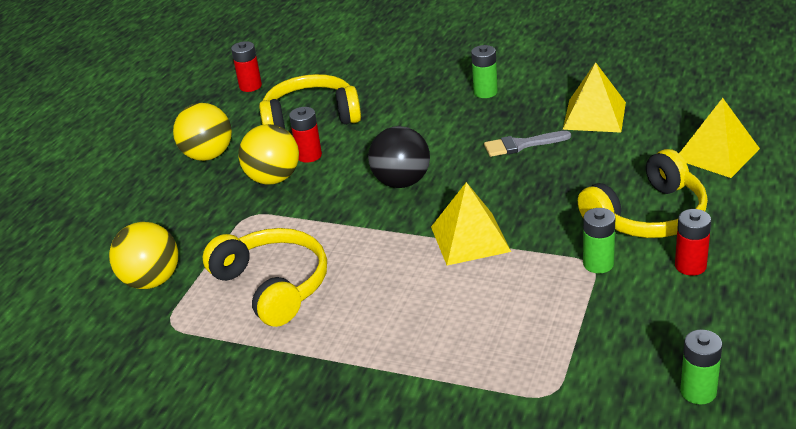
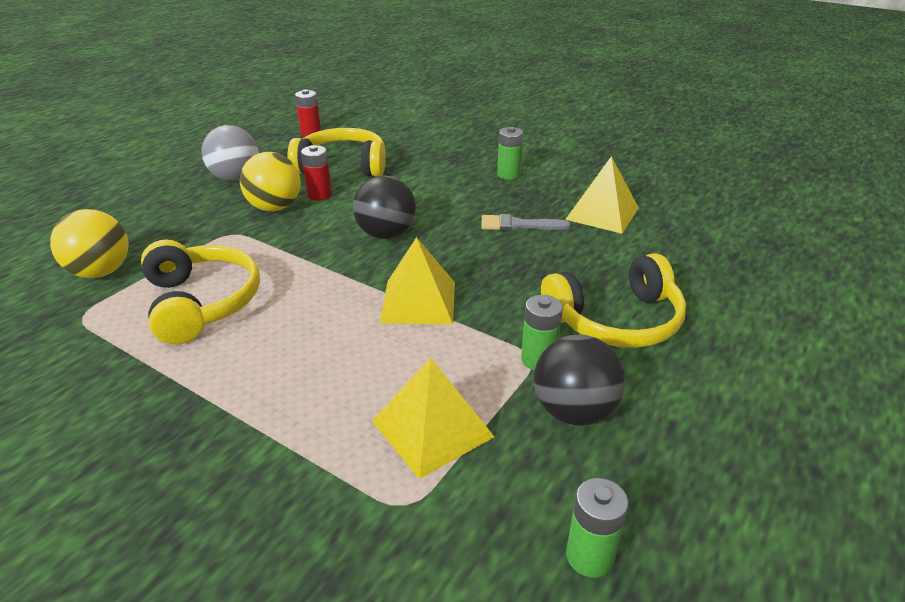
camera: 10 degrees right, 0 degrees up
yellow ball [173,103,232,161] -> grey ball [201,125,259,181]
red battery [675,209,711,276] -> none
yellow pyramid [679,98,760,178] -> yellow pyramid moved to [372,358,494,479]
none -> black ball [534,335,626,426]

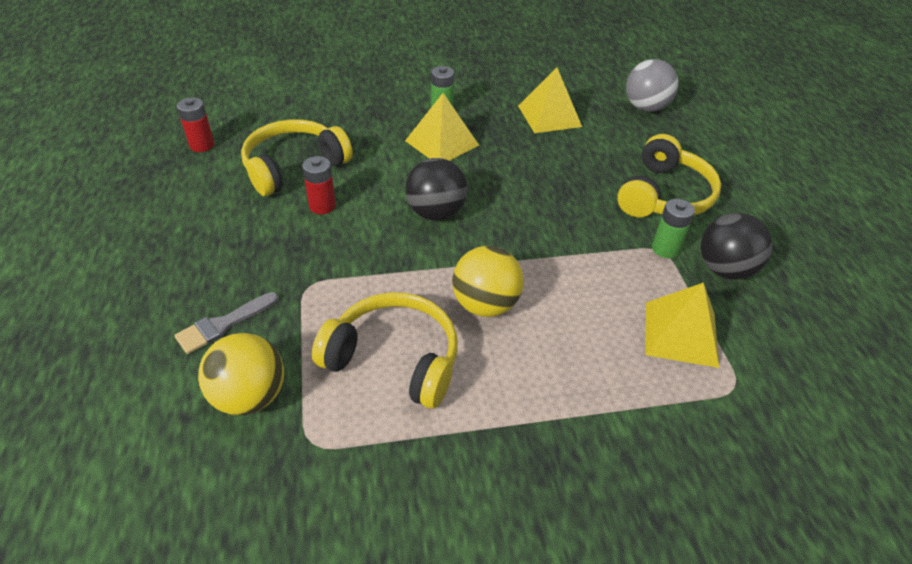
camera: 45 degrees left, 10 degrees up
grey ball [201,125,259,181] -> grey ball moved to [626,59,678,112]
yellow ball [240,152,301,212] -> yellow ball moved to [452,246,523,317]
yellow pyramid [380,237,455,325] -> yellow pyramid moved to [405,93,480,161]
grey brush [481,214,571,231] -> grey brush moved to [174,292,279,354]
green battery [566,478,628,578] -> none

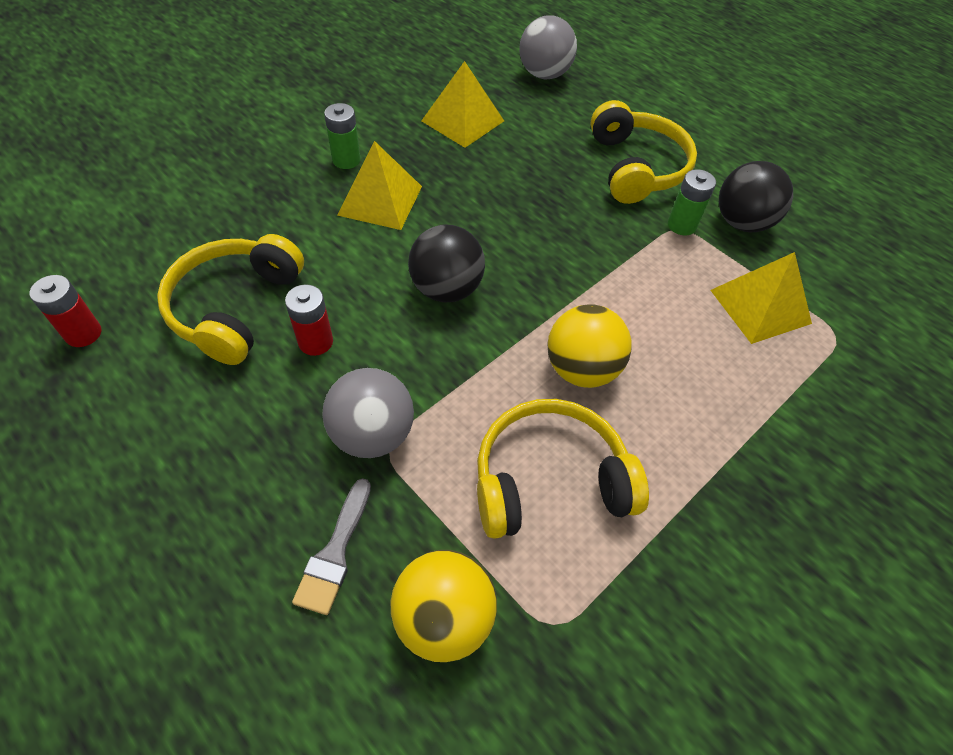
camera: 35 degrees left, 10 degrees up
none -> grey ball [322,368,414,458]

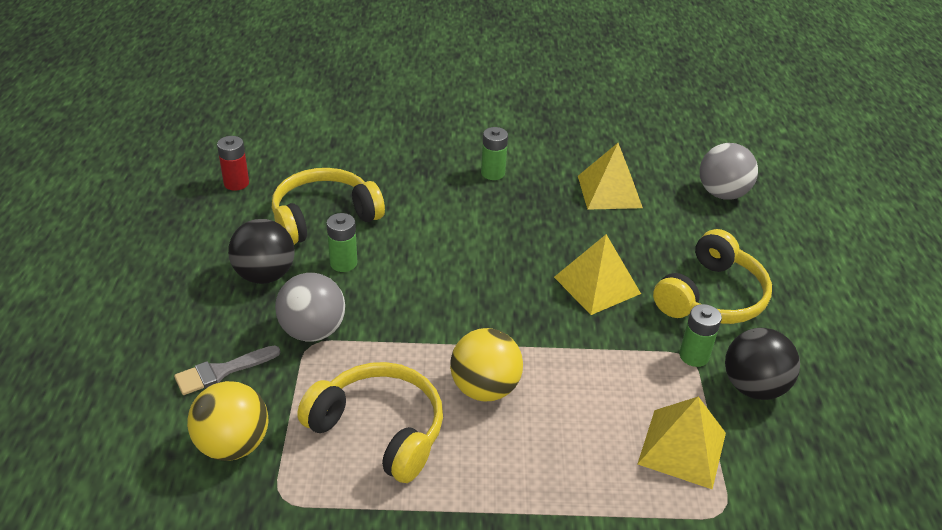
camera: 45 degrees right, 15 degrees down
red battery [285,284,333,356] -> green battery [327,213,357,272]
yellow pyramid [337,141,422,230] -> yellow pyramid moved to [554,234,641,315]
black ball [408,225,485,302] -> black ball moved to [228,219,295,284]

